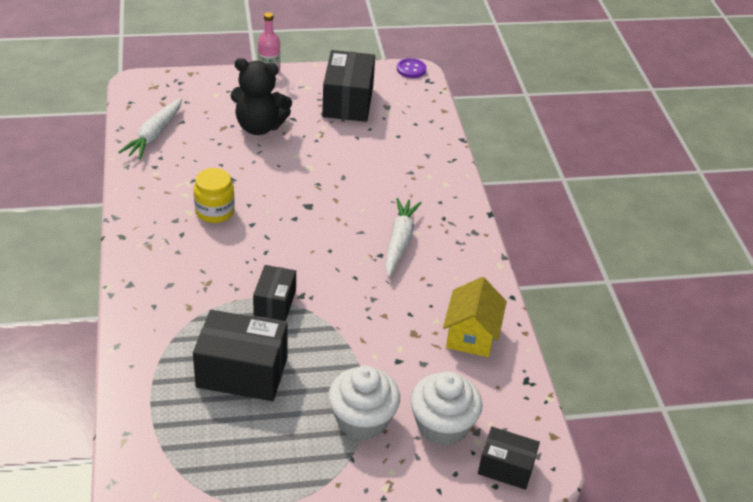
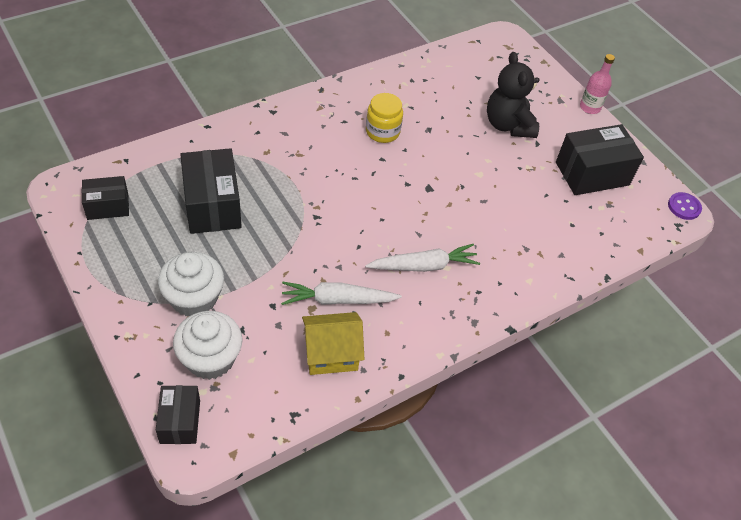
camera: 65 degrees right, 10 degrees up
white carrot [118,98,182,159] -> white carrot moved to [281,282,402,305]
black box [253,265,296,321] -> black box moved to [82,176,129,220]

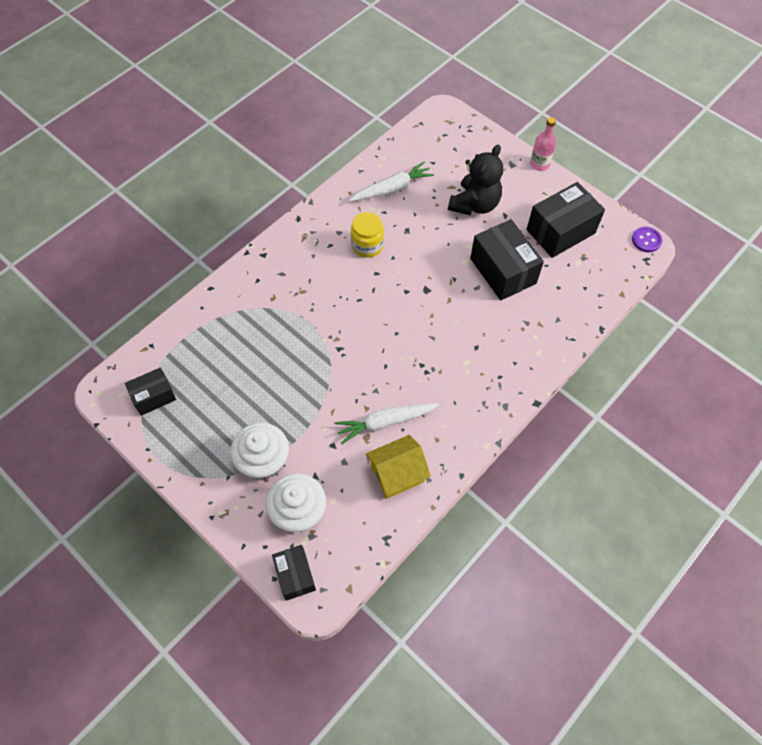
camera: 10 degrees left, 10 degrees up
black box [180,148,242,234] -> black box moved to [470,219,544,300]
white carrot [365,244,480,272] -> white carrot moved to [349,161,434,202]
black teddy bear [487,52,540,138] -> black teddy bear turned 120 degrees counterclockwise [448,145,503,215]

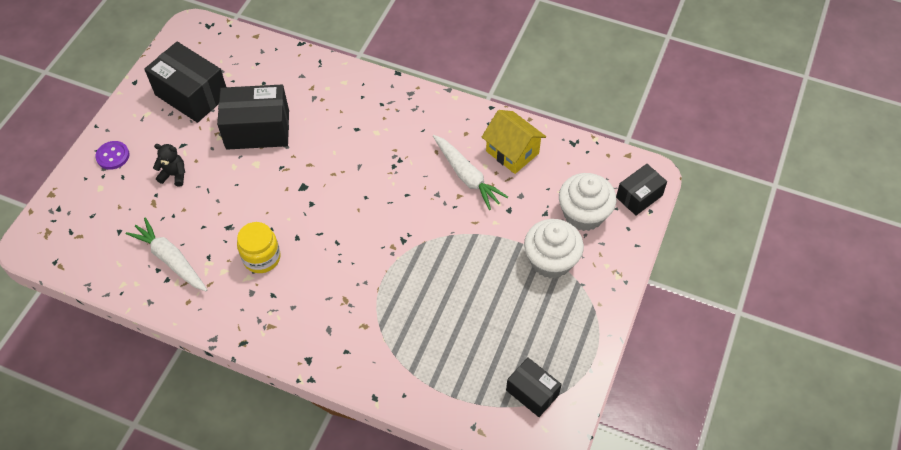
camera: 110 degrees left, 5 degrees down
black teddy bear [448,145,503,215] -> black teddy bear [153,144,185,187], size x0.52
black box [470,219,544,300] -> black box turned 45 degrees clockwise [217,85,289,150]
pink bottle [530,117,556,171] -> none
purple button [632,227,662,252] -> purple button moved to [95,141,130,170]

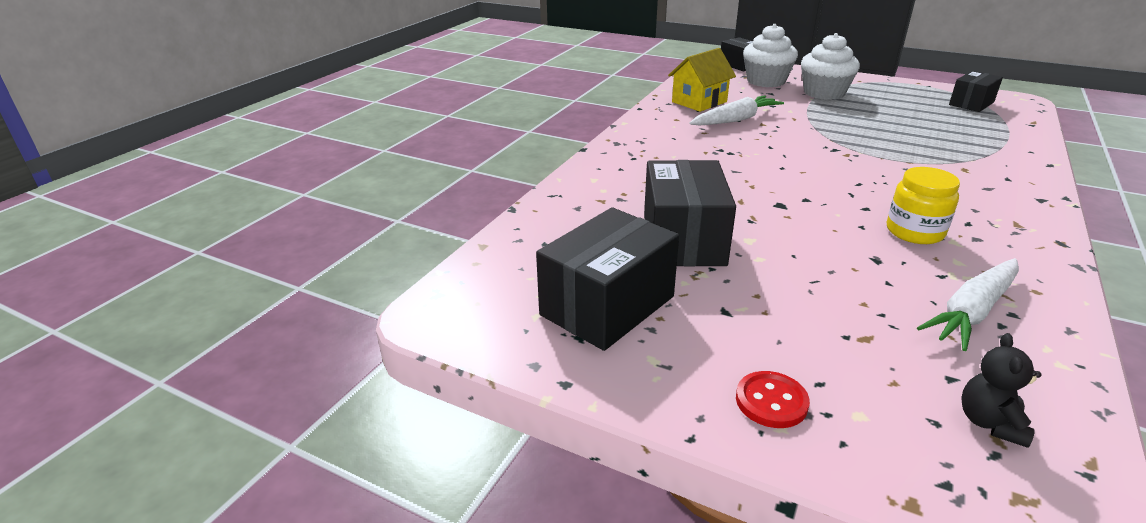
camera: 85 degrees left, 25 degrees down
purple button [95,141,130,170] -> red button [736,371,810,428]
black teddy bear [153,144,185,187] -> black teddy bear moved to [961,333,1041,448]

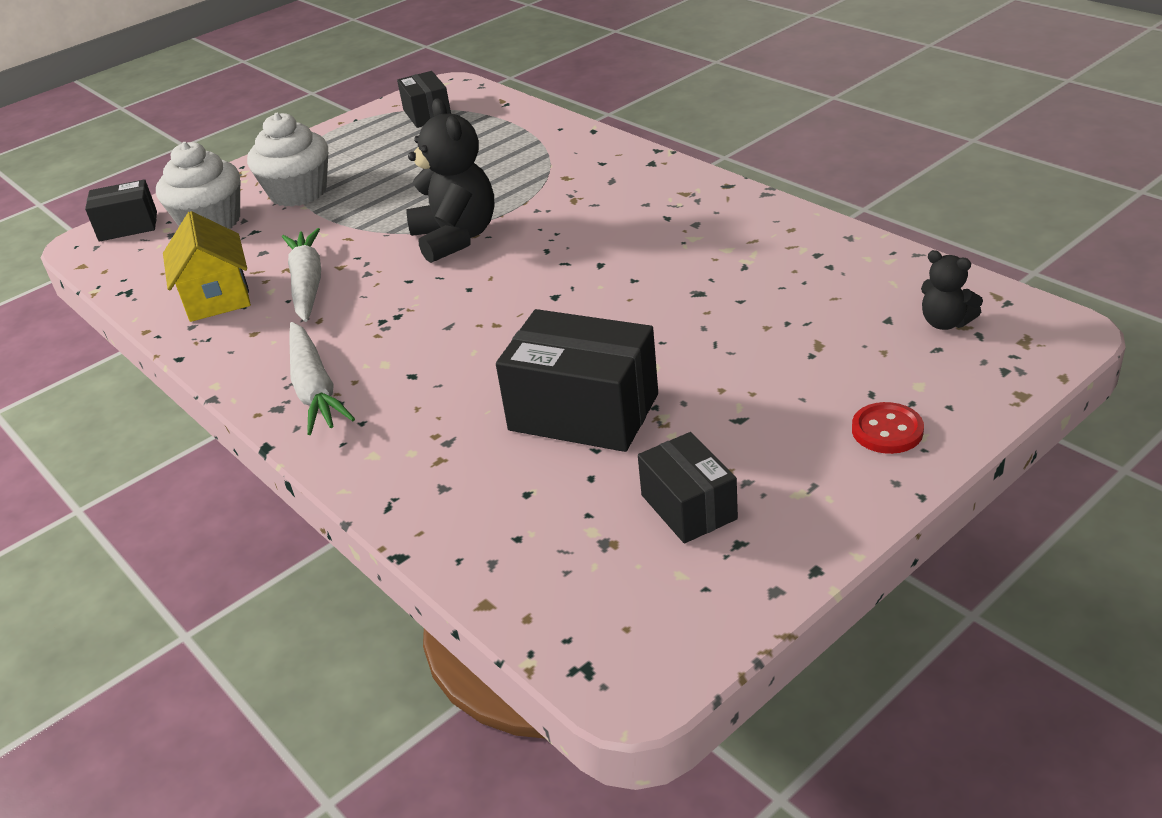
camera: 65 degrees left, 5 degrees up
black box [536,207,679,351] -> black box [638,432,738,544], size x0.59
yellow jar [887,167,960,244] -> none
white carrot [917,258,1019,351] -> white carrot moved to [289,322,355,435]
none -> black teddy bear [407,98,495,263]

